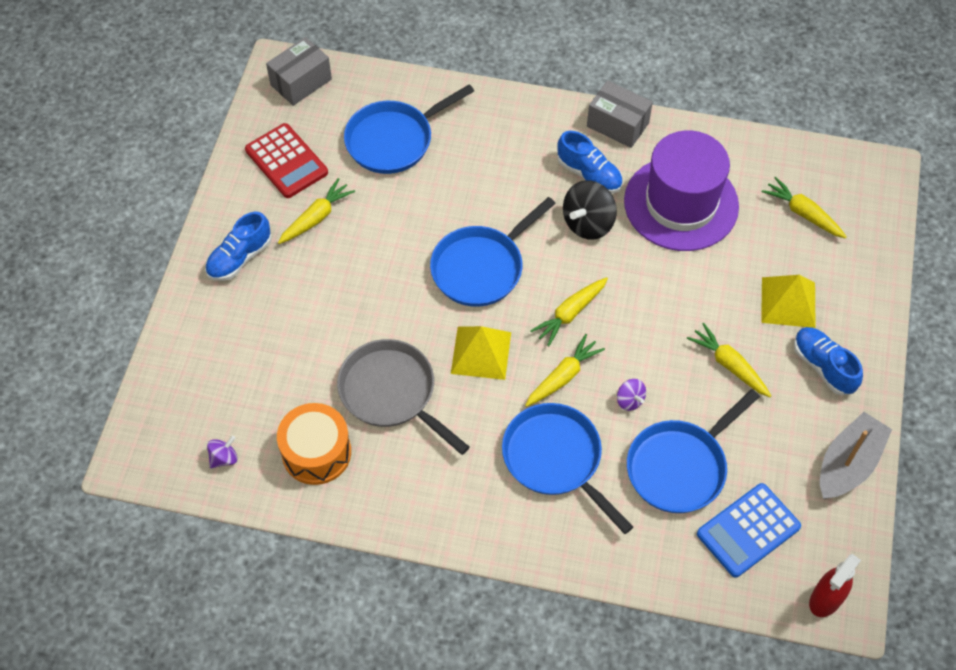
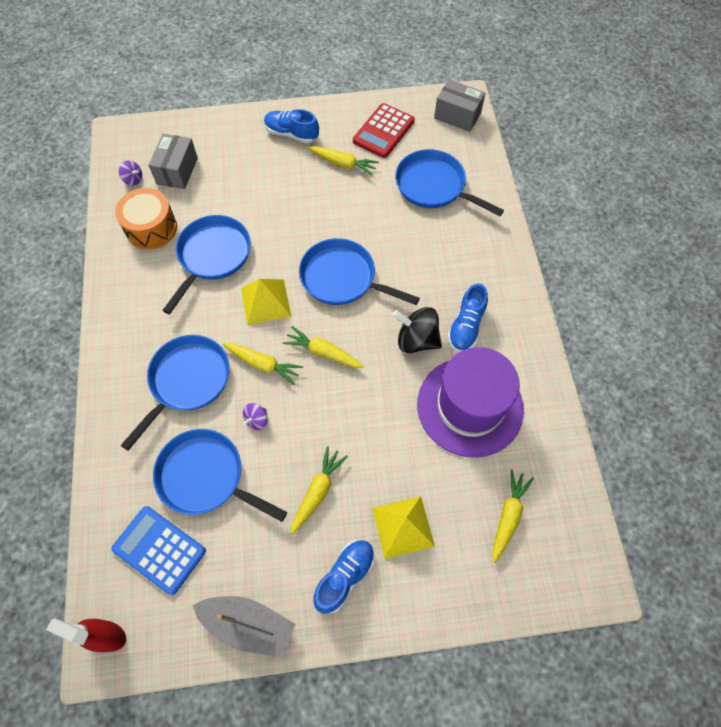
camera: 70 degrees right, 5 degrees up
grey pan [337,339,470,455] -> blue pan [162,215,251,314]
grey box [587,80,653,148] -> grey box moved to [148,134,198,189]

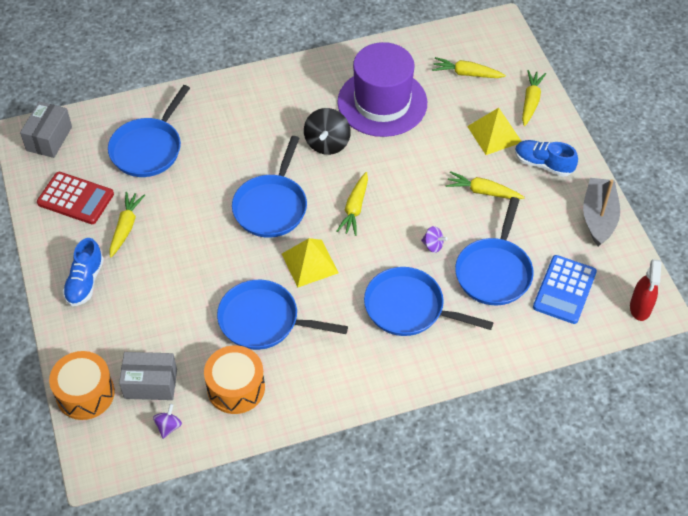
camera: 100 degrees left, 10 degrees down
yellow carrot [223,343,303,385] -> yellow carrot moved to [522,70,546,126]
blue shoe [448,283,488,352] -> none
none -> orange drum [49,351,115,420]

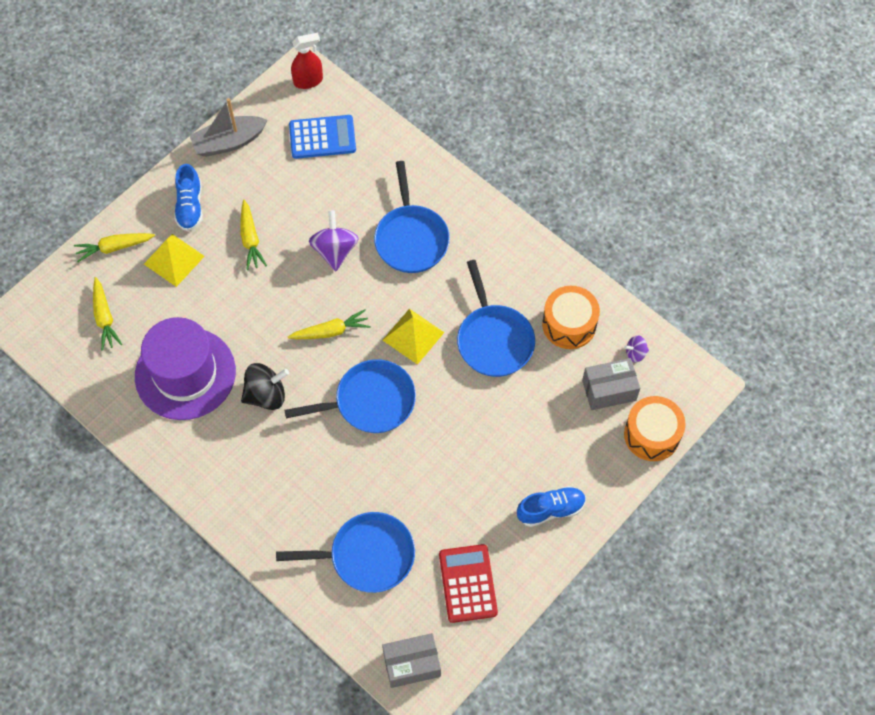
camera: 120 degrees left, 10 degrees up
yellow carrot [109,192,145,258] -> none
grey box [119,352,177,400] -> grey box turned 75 degrees counterclockwise [582,358,640,410]
purple spinning top [421,226,448,253] -> purple spinning top [309,210,359,271], size x1.89
blue pan [455,197,534,306] -> none

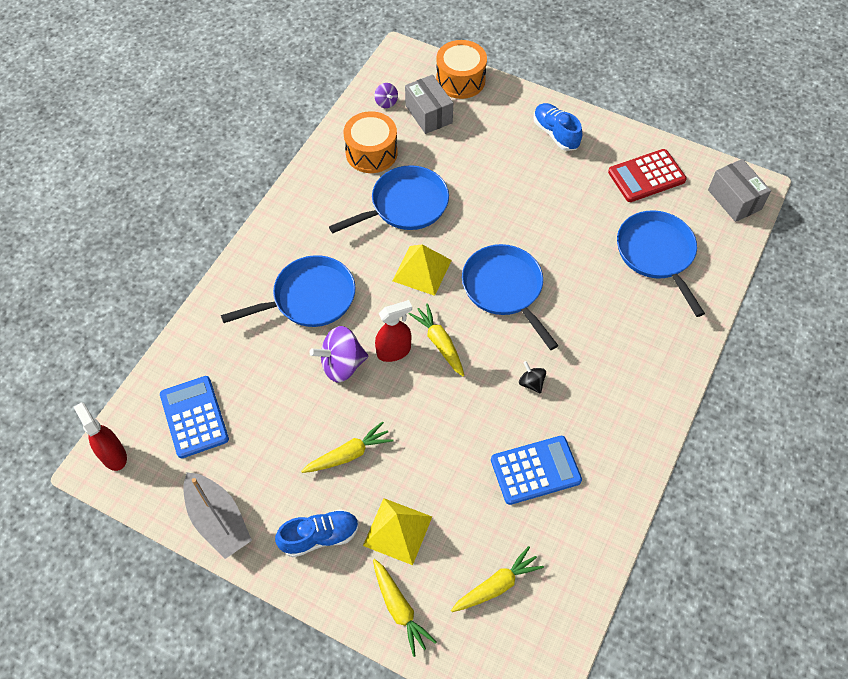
camera: 105 degrees left, 5 degrees down
purple hat [135,317,236,420] -> blue calculator [491,436,582,505]
black spinning top [241,363,289,410] -> black spinning top [519,361,546,394], size x0.53
none -> red spray bottle [375,300,412,362]

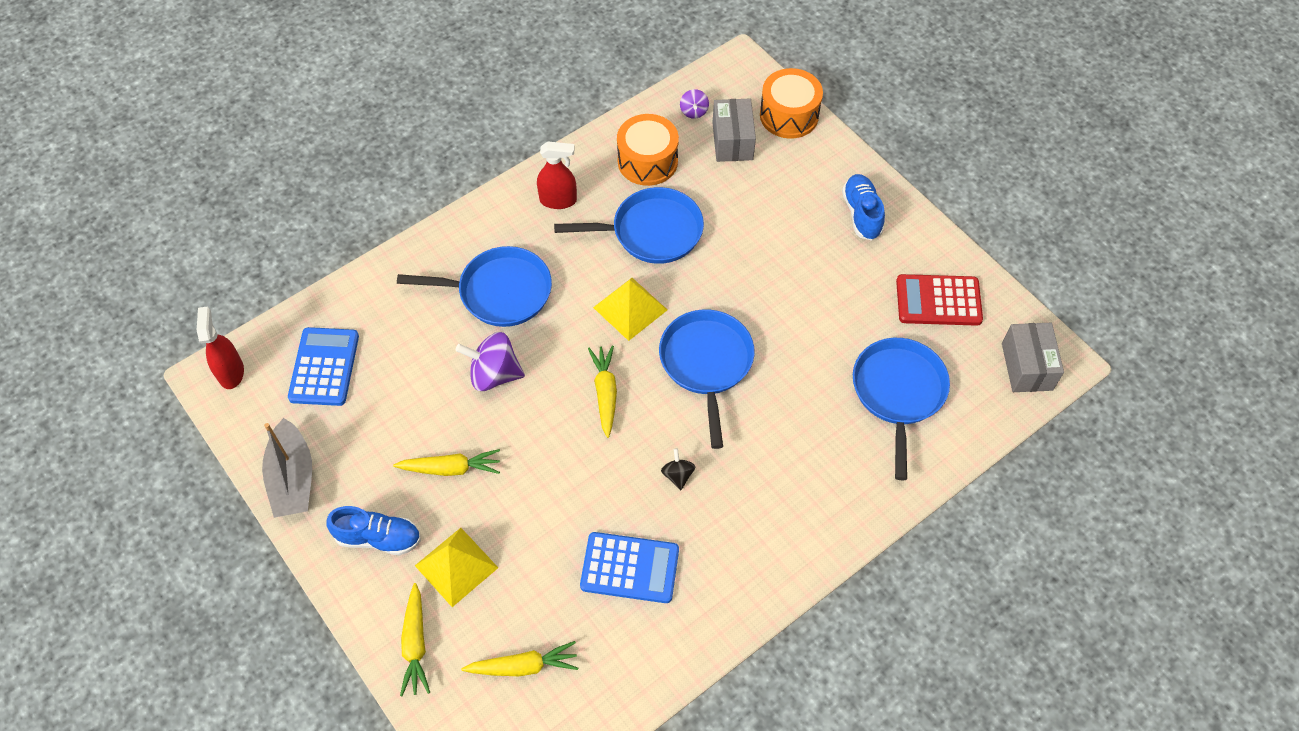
camera: 25 degrees right, 0 degrees up
red spray bottle [375,300,412,362] -> red spray bottle moved to [537,141,577,209]

